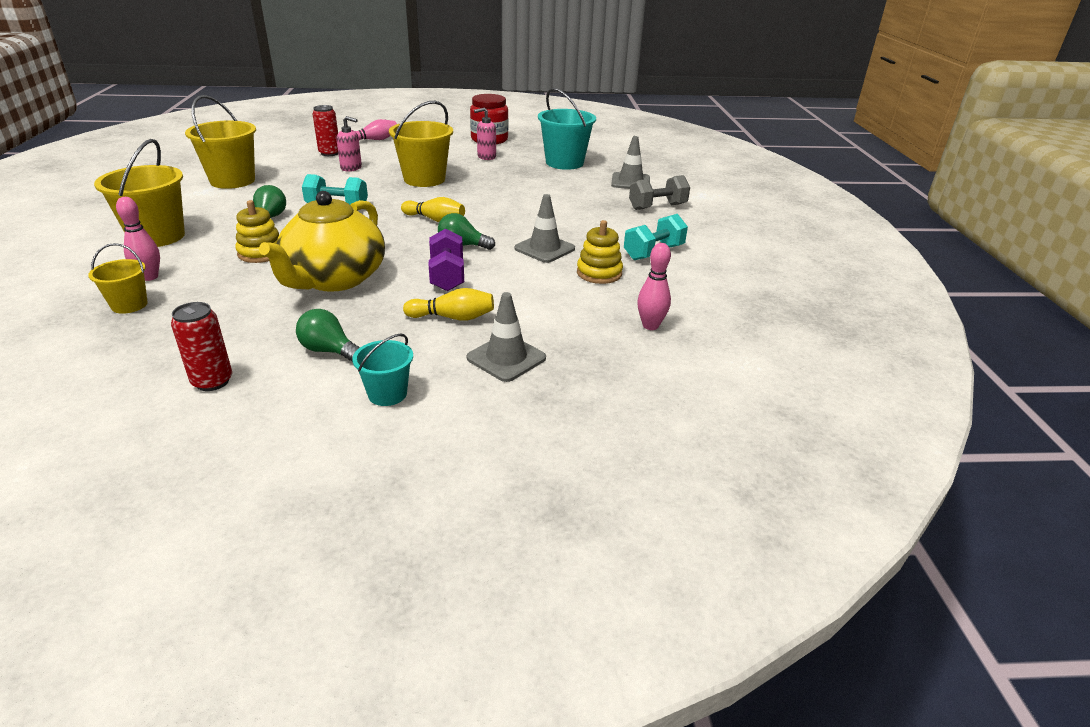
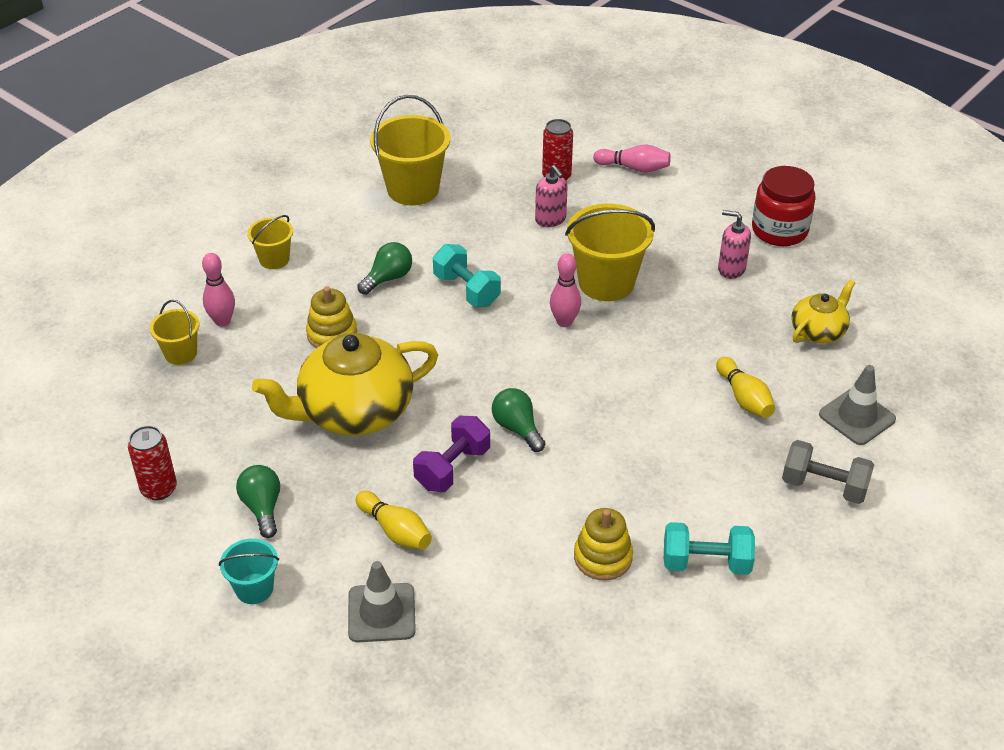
camera: 45 degrees right, 10 degrees up
yellow bucket [94,139,185,247] -> yellow bucket [247,215,293,269], size x0.54
yellow bowling pin [401,197,465,222] -> yellow bowling pin moved to [716,357,775,418]
grey traffic cone [514,194,575,263] -> none
turquoise bucket [538,88,596,170] -> yellow teapot [791,279,855,343]
pink bowling pin [637,243,671,330] -> pink bowling pin moved to [550,253,581,327]

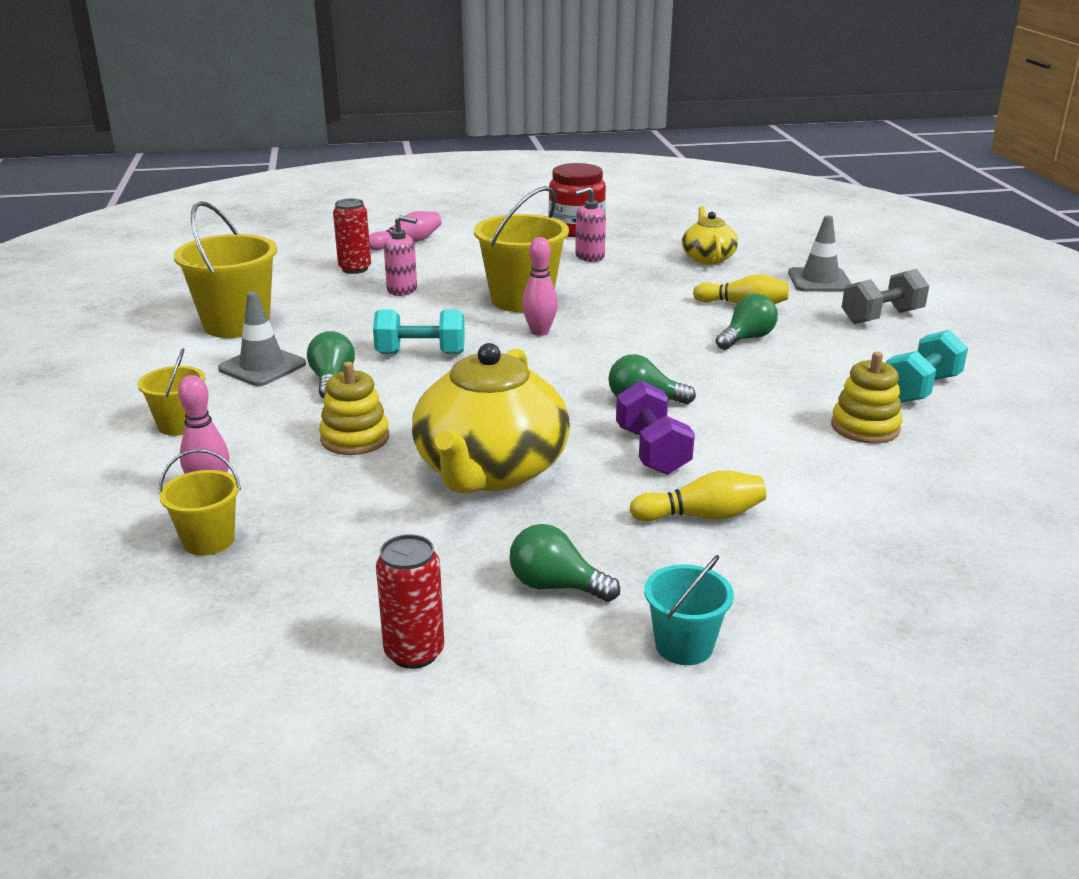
camera: 50 degrees left, 15 degrees down
grey traffic cone [348,561,416,642] -> grey traffic cone moved to [218,292,306,386]
none -> green light bulb [716,294,778,350]

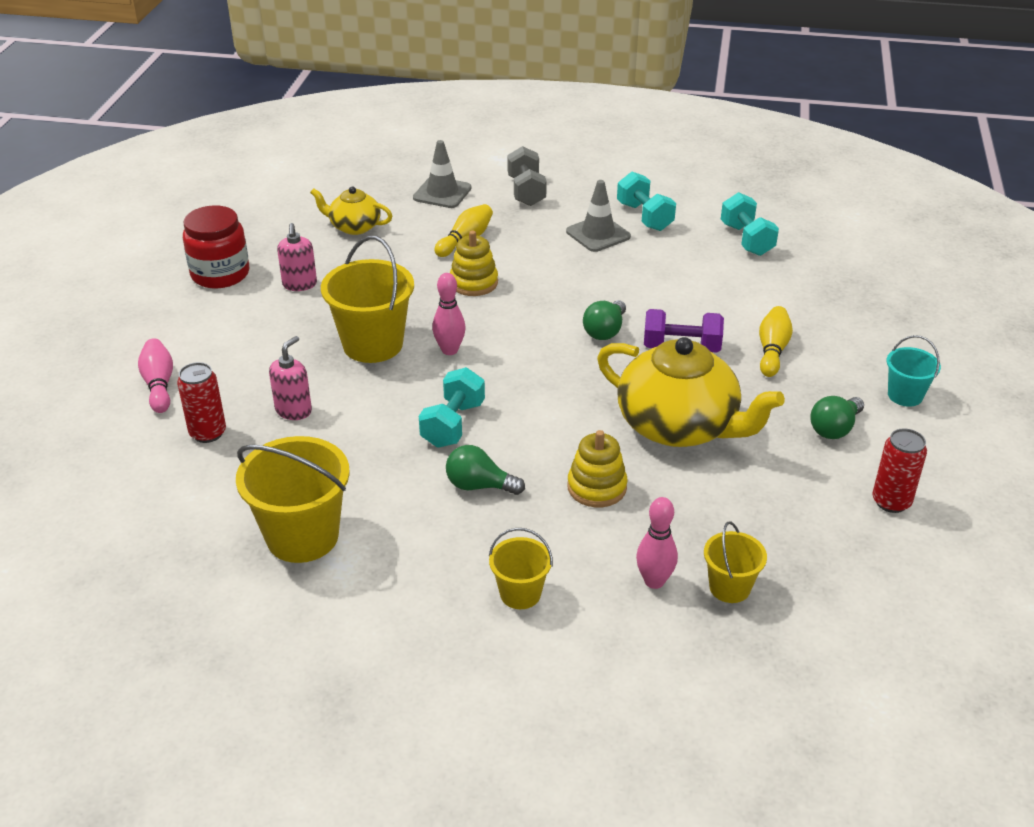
camera: 70 degrees left, 10 degrees up
grey traffic cone [218,292,306,386] -> grey traffic cone moved to [566,180,631,252]
green light bulb [716,294,778,350] -> none
yellow stacking toy [831,352,903,444] -> yellow stacking toy moved to [450,231,498,296]
none -> turquoise dumbbell [721,192,779,256]

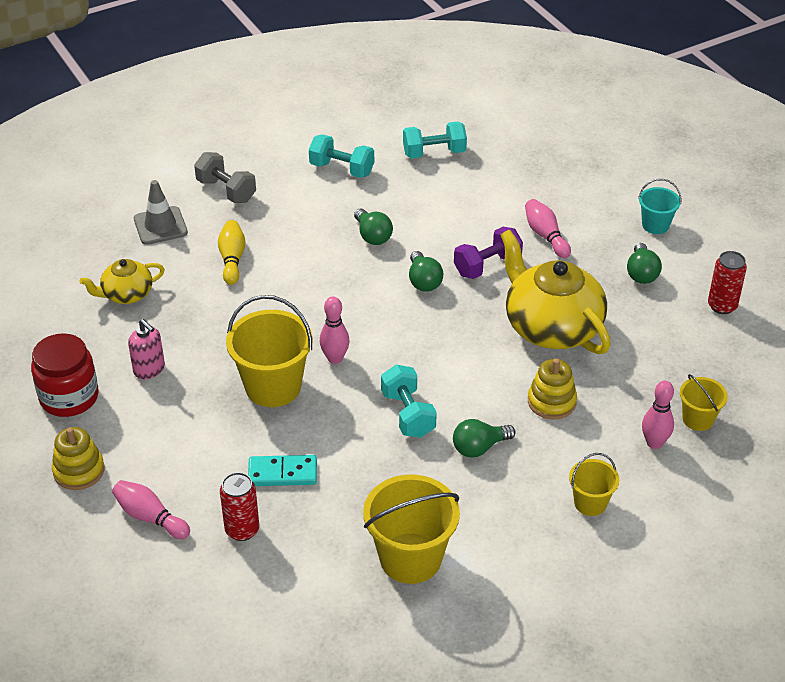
camera: 40 degrees left, 5 degrees up
pink soap dispenser [269,336,312,420] -> turquoise domino [248,455,317,486]
yellow stacking toy [450,231,498,296] -> yellow stacking toy moved to [52,427,105,490]
grey traffic cone [566,180,631,252] -> none
yellow teapot [597,337,785,447] -> yellow teapot turned 120 degrees counterclockwise [501,230,611,354]
turquoise dumbbell [721,192,779,256] -> turquoise dumbbell turned 45 degrees counterclockwise [403,121,467,159]
yellow bowling pin [759,306,793,377] -> pink bowling pin [525,199,571,258]
none -> green light bulb [354,209,393,245]

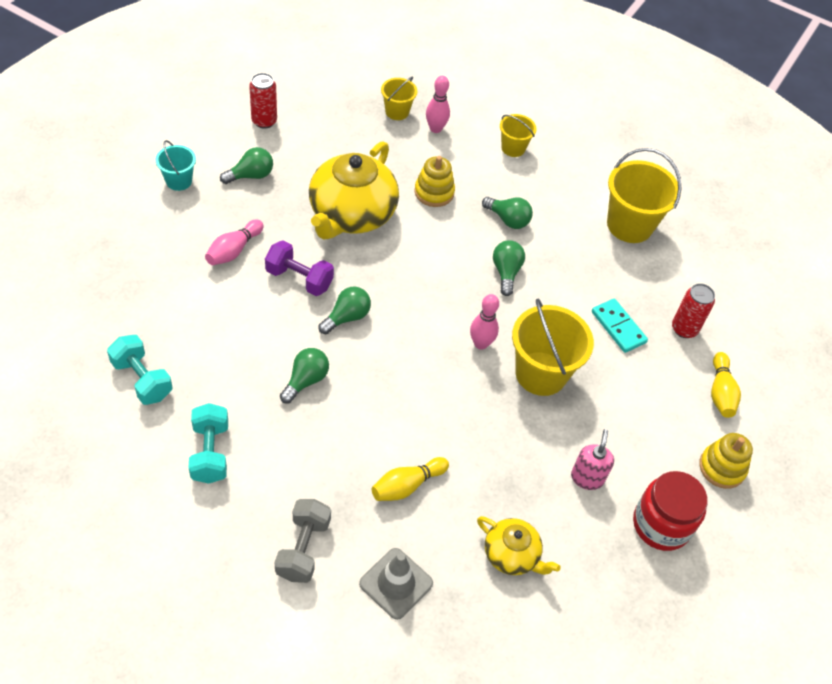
camera: 125 degrees left, 10 degrees up
pink bowling pin [112,480,190,539] -> yellow bowling pin [711,352,741,418]
turquoise dumbbell [381,365,437,438] -> green light bulb [493,240,525,296]

